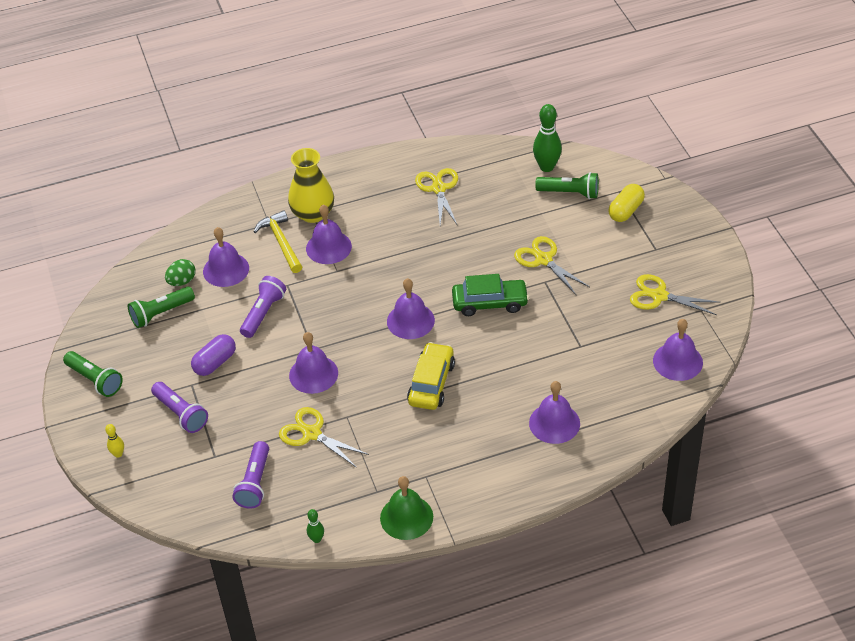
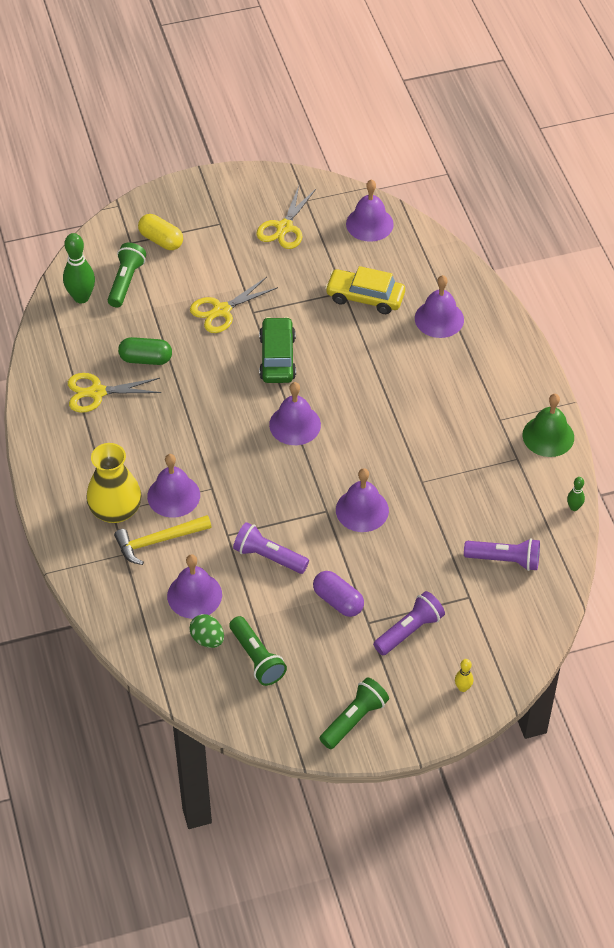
camera: 90 degrees left, 5 degrees up
yellow scissors [279,407,369,468] -> none
yellow car [407,342,455,410] -> yellow car moved to [325,266,405,314]
none -> green capsule [118,337,172,365]

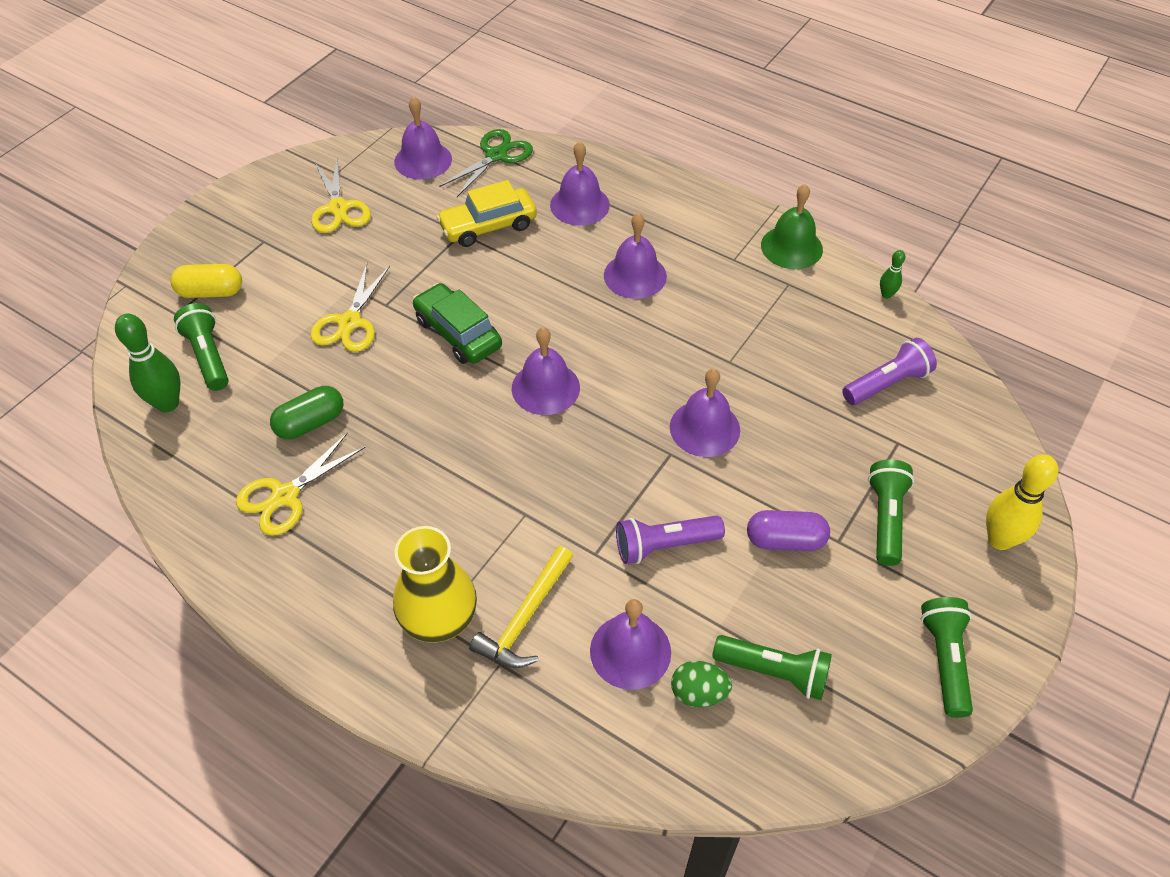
camera: 40 degrees left, 0 degrees up
purple bell [147,454,200,518] -> purple bell moved to [604,213,667,299]
purple flashlight [373,591,445,655] -> green flashlight [868,459,914,566]
yellow bowling pin [455,659,473,692] -> yellow bowling pin [986,454,1058,550], size x1.97
none -> green scissors [439,129,533,197]

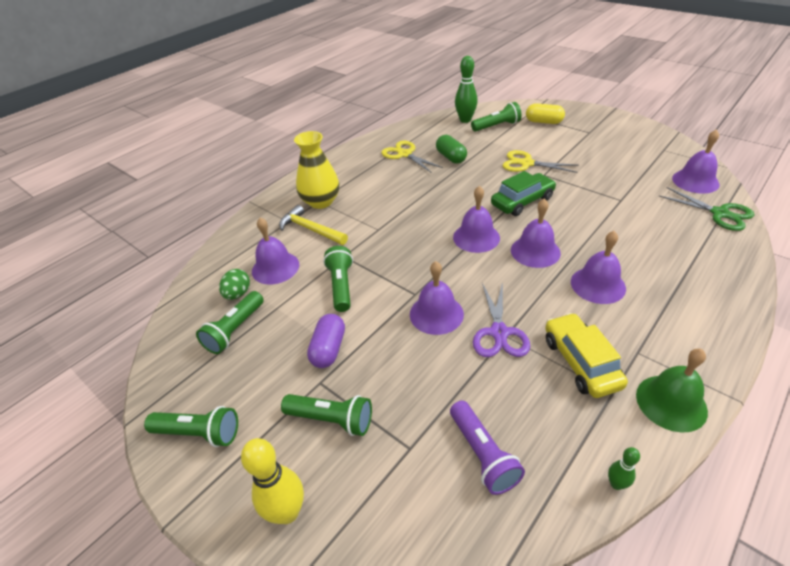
camera: 100 degrees right, 10 degrees down
yellow capsule [171,264,242,298] -> yellow capsule turned 75 degrees counterclockwise [526,103,565,124]
yellow scissors [311,159,371,233] -> none
yellow car [436,180,537,247] -> yellow car moved to [545,313,628,398]
purple bell [550,141,610,226] -> purple bell moved to [511,199,561,268]
purple flashlight [616,515,725,564] -> green flashlight [323,246,353,312]
none -> purple scissors [473,281,530,357]

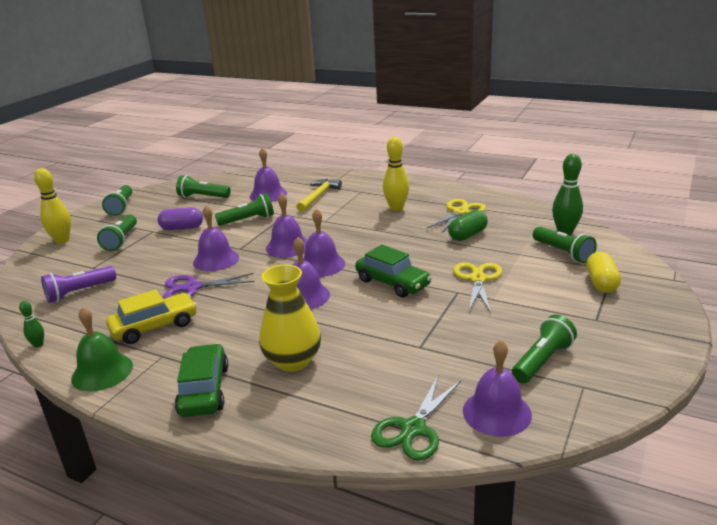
camera: 75 degrees right, 15 degrees down
green egg [219,269,250,300] -> none
yellow vase [294,131,339,209] -> yellow vase moved to [259,264,321,372]
purple bell [571,231,626,304] -> purple bell moved to [266,193,308,258]
none -> green car [175,344,228,417]
none -> yellow bowling pin [383,137,409,211]
none -> green flashlight [512,315,577,383]

